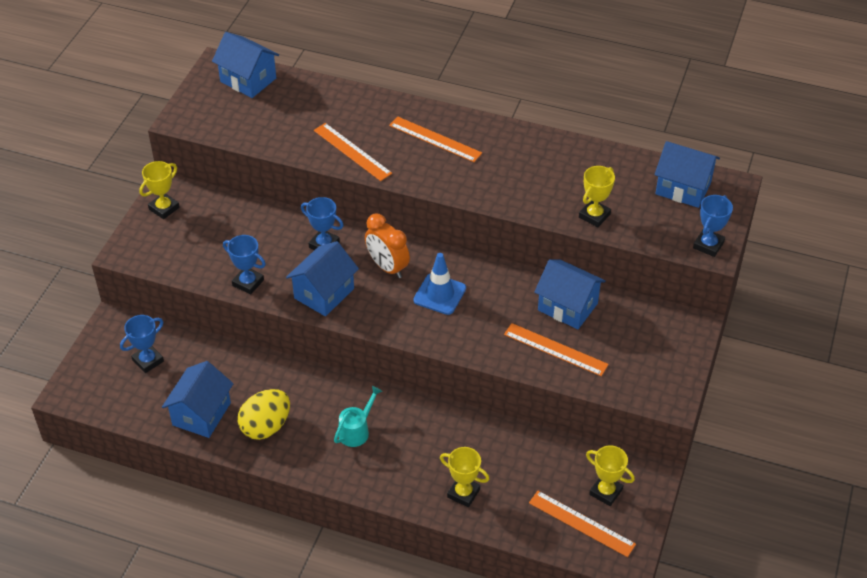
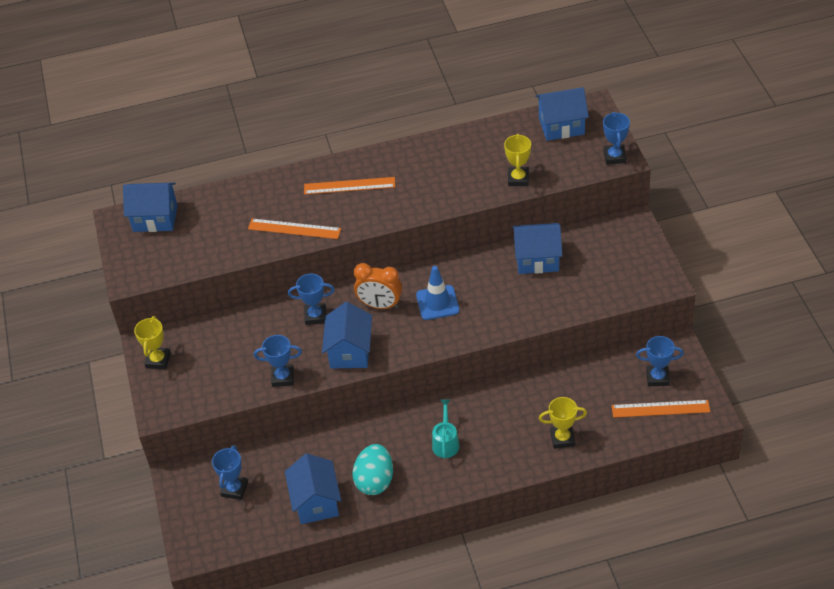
camera: 30 degrees left, 0 degrees up
yellow egg [238,389,290,440] -> turquoise egg [352,444,393,495]
orange ruler [504,323,609,376] -> none
yellow trophy [586,445,635,506] -> blue trophy [636,336,684,386]

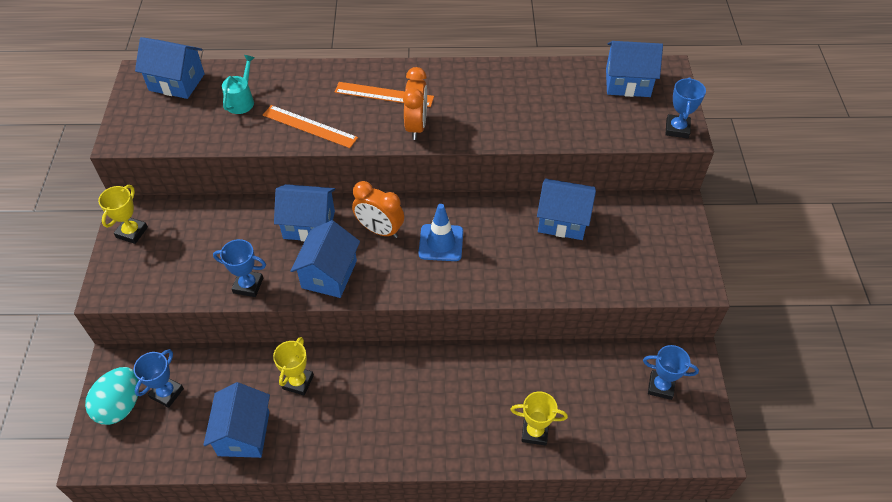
camera: 10 degrees right, 5 degrees up
blue trophy [288,274,334,325] -> blue house [274,184,335,241]
turquoise egg [352,444,393,495] -> turquoise egg moved to [85,367,139,425]
turquoise watering can [432,399,460,459] -> turquoise watering can moved to [222,55,255,114]
yellow trophy [504,134,531,186] -> yellow trophy moved to [273,337,314,396]
orange ruler [612,400,710,418] -> none
none -> orange clock [403,67,427,140]

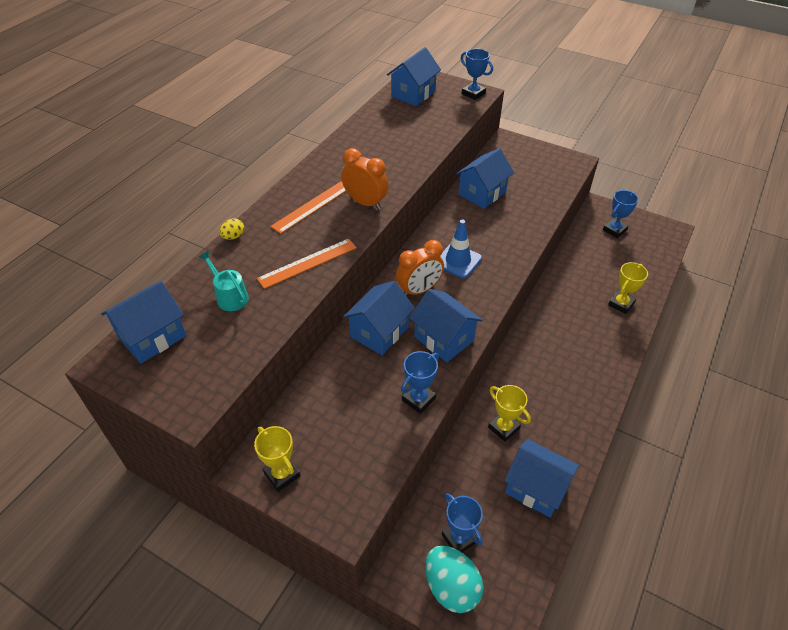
camera: 60 degrees left, 5 degrees down
none -> yellow egg [219,218,244,240]

